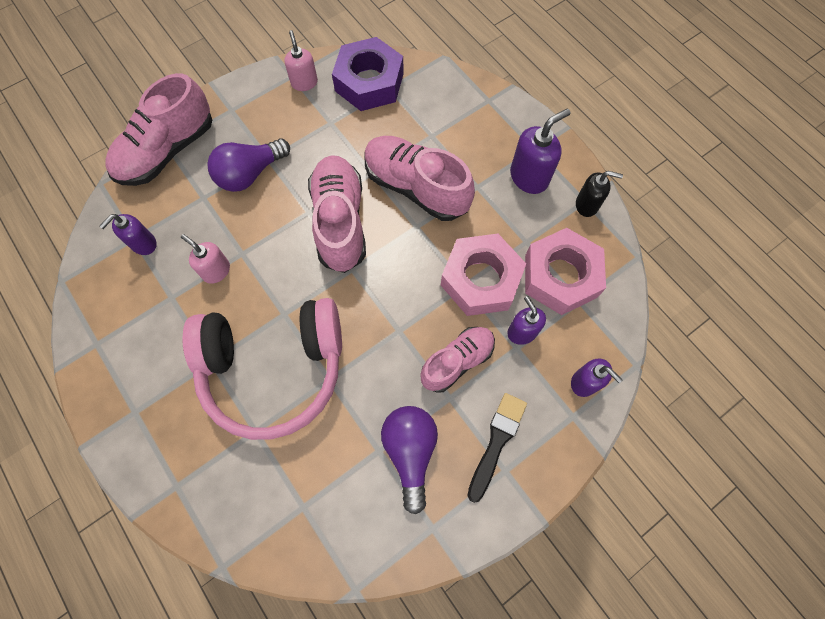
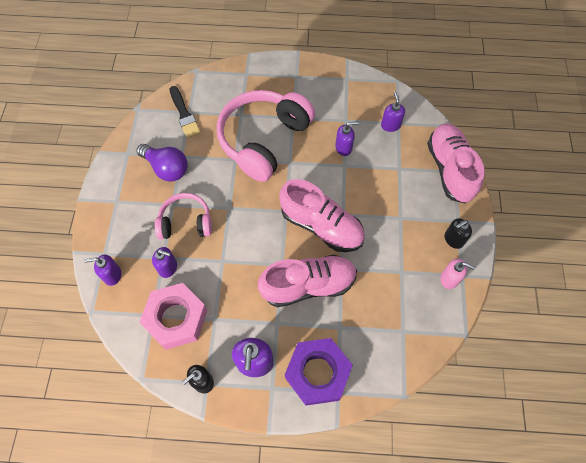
camera: 130 degrees right, 5 degrees down
pink soap dispenser [181,234,230,283] -> purple soap dispenser [335,121,359,156]
purple light bulb [207,138,290,192] -> none
purple nut [332,37,404,111] -> purple nut moved to [285,338,353,405]
pink shoe [421,327,495,393] -> pink headphones [155,193,212,239]
pink nut [441,234,526,316] -> none
black brush [468,393,527,503] -> black brush moved to [170,86,201,138]
none -> black soap dispenser [445,218,472,249]

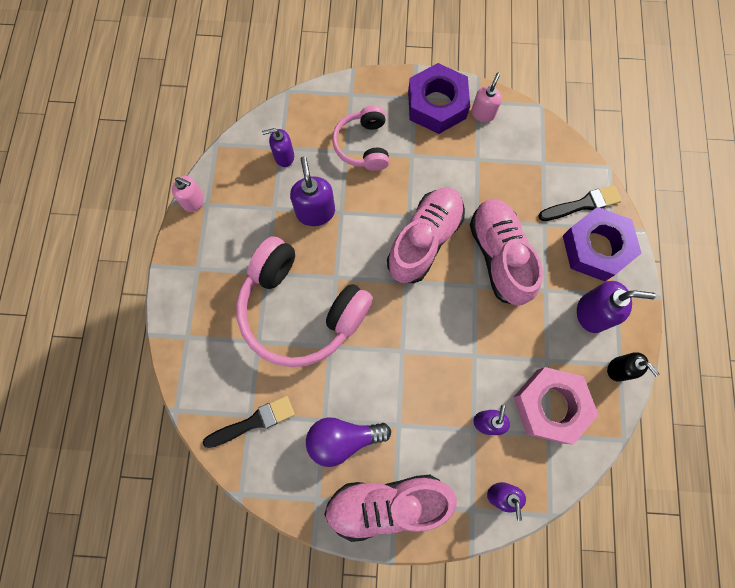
camera: 90 degrees left, 10 degrees up
purple light bulb [137,144,188,182] -> purple light bulb turned 135 degrees counterclockwise [306,417,391,467]
pink headphones [155,193,212,239] -> pink headphones moved to [332,105,389,171]
purple soap dispenser [335,121,359,156] -> purple soap dispenser [290,156,335,226], size x1.51
pink shoe [427,123,484,204] -> pink shoe moved to [324,475,457,542]
black soap dispenser [445,218,472,249] -> purple nut [408,63,470,134]
none -> pink soap dispenser [172,176,204,212]
none -> black brush [538,185,622,221]

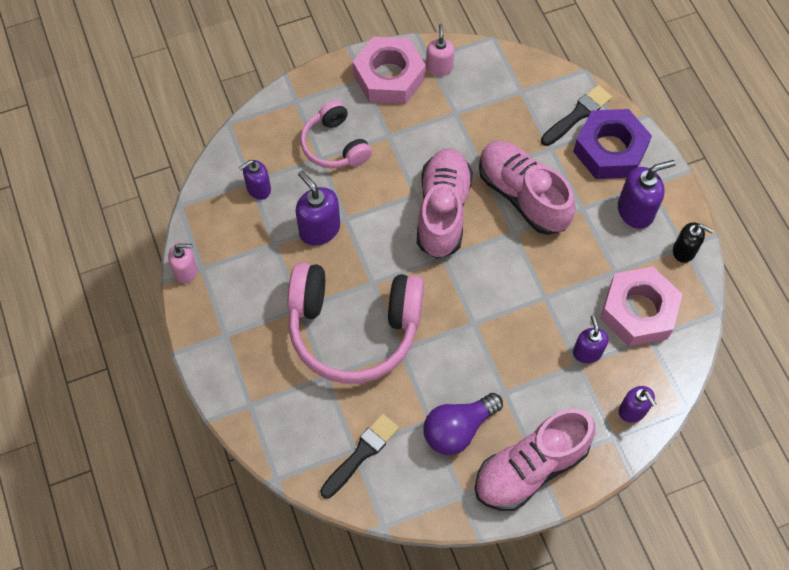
camera: 25 degrees left, 10 degrees down
purple nut [408,63,470,134] -> pink nut [353,36,426,104]

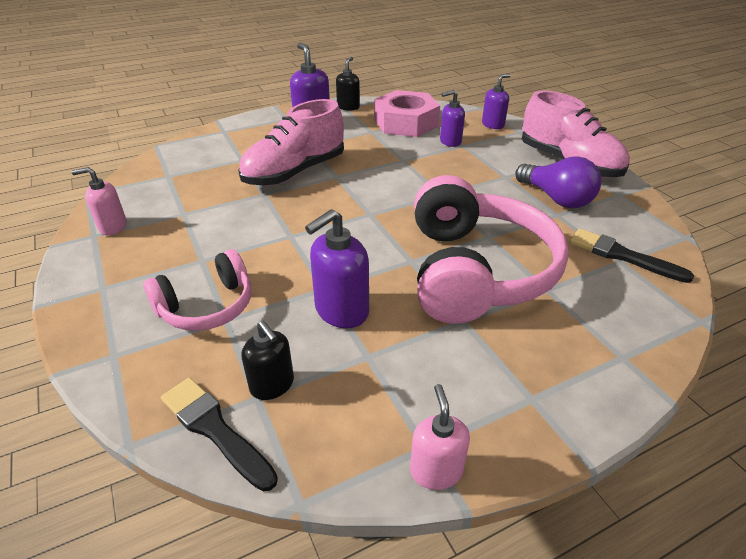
camera: 95 degrees left, 25 degrees down
purple soap dispenser [239,160,271,200] -> black soap dispenser [242,321,294,400]
pink nut [353,36,426,104] -> none
pink shoe [417,148,473,259] -> none
black brush [541,85,612,146] -> black brush moved to [161,377,278,491]
purple nut [573,109,652,179] -> none

